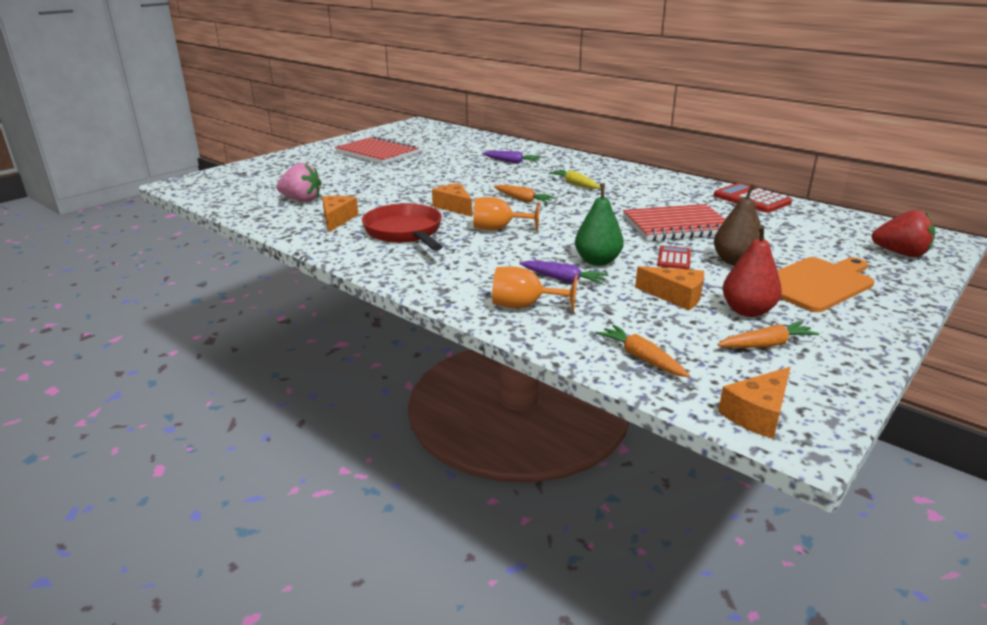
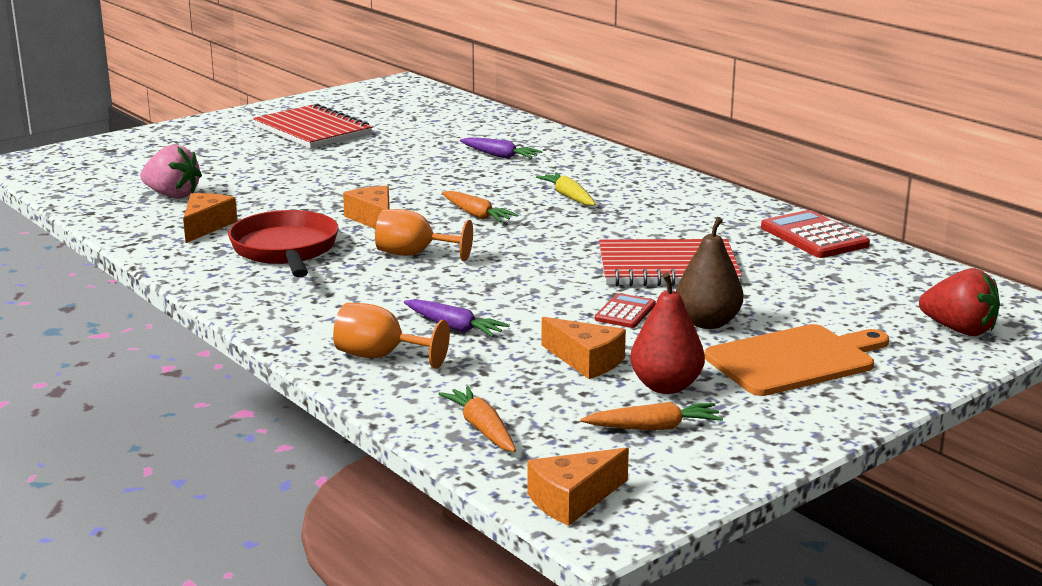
camera: 10 degrees right, 5 degrees down
green pear [575,183,624,266] -> none

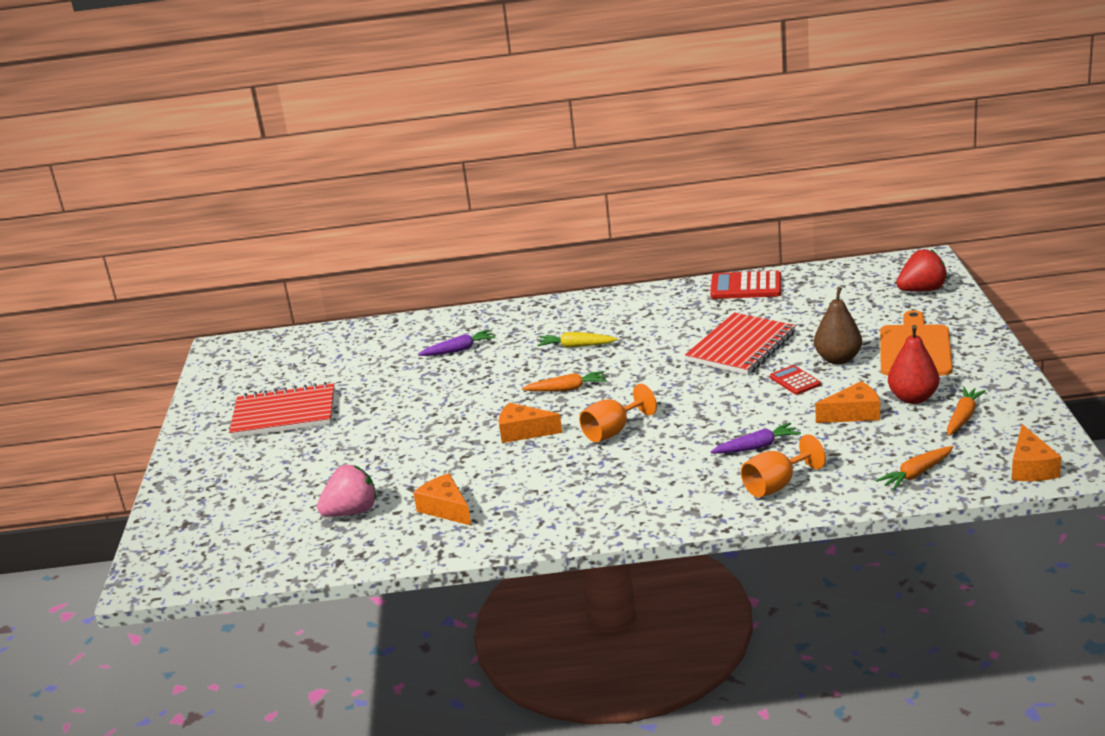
camera: 50 degrees left, 5 degrees up
red pan [228,210,339,277] -> none
orange carrot [439,386,516,452] -> orange carrot turned 45 degrees counterclockwise [876,446,953,490]

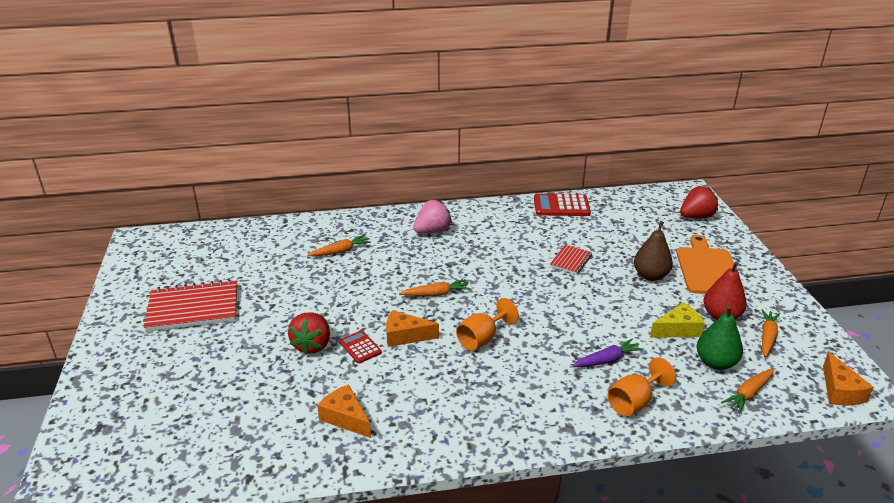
camera: 10 degrees left, 5 degrees up
pink strawberry [317,465,377,517] -> pink strawberry moved to [413,200,452,233]
purple carrot [418,330,496,356] -> orange carrot [307,235,371,256]
yellow carrot [537,332,618,348] -> none
red notebook [685,312,796,375] -> red notebook [550,244,592,274], size x0.52
red calculator [770,365,821,395] -> red calculator moved to [339,330,382,364]
orange cheese [815,381,880,423] -> yellow cheese [650,302,705,338]
none -> red strawberry [288,312,330,355]
none -> green pear [697,306,743,370]

